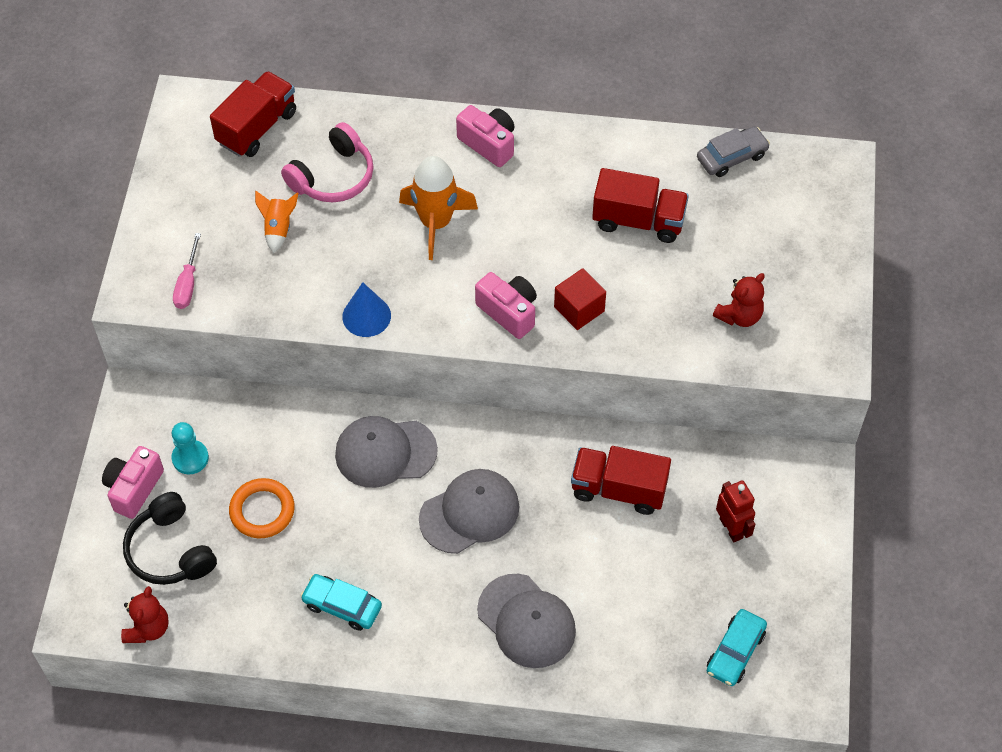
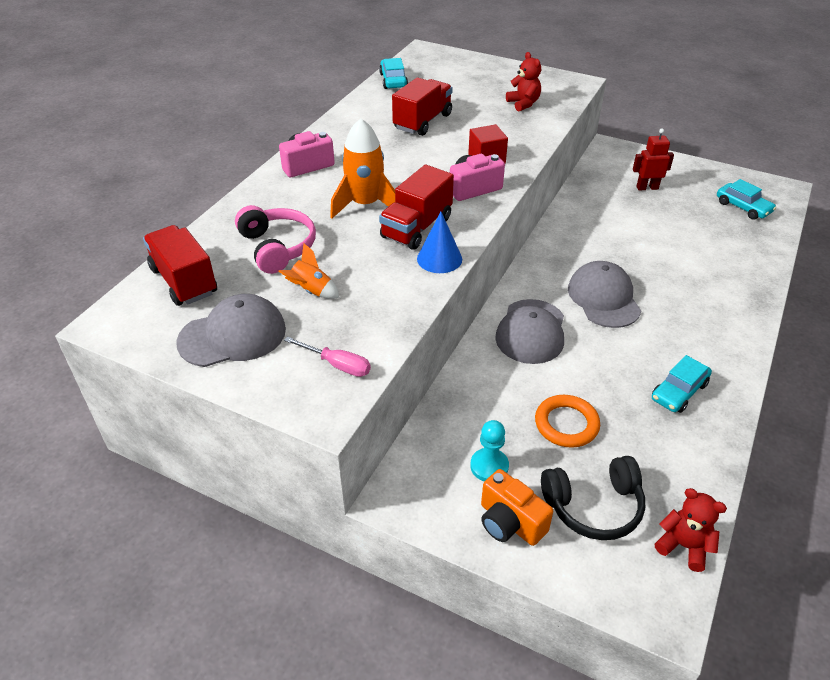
camera: 70 degrees left, 15 degrees down
pink camera [102,446,164,519] -> orange camera [481,469,553,546]
grey cap [477,574,576,668] -> grey cap moved to [176,294,286,367]
red truck [571,446,671,515] -> red truck moved to [379,165,454,250]
grey car [697,126,770,177] -> turquoise car [379,58,408,89]

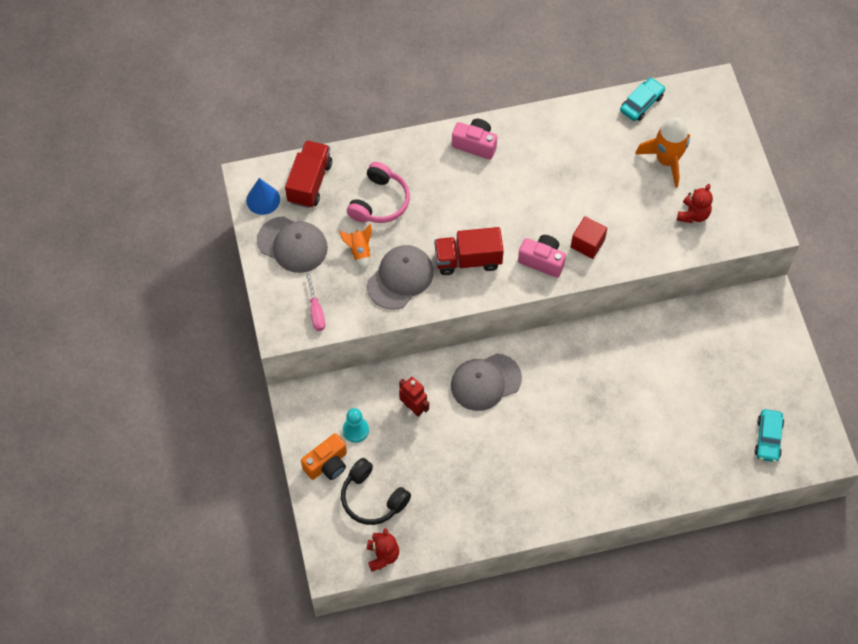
camera: 50 degrees right, 20 degrees up
orange rocket [330,118,395,218] -> orange rocket moved to [635,117,690,188]
red truck [392,78,453,136] -> none
blue cone [417,212,462,273] -> blue cone moved to [246,178,280,215]
orange camera [481,469,553,546] -> orange camera turned 135 degrees counterclockwise [301,433,347,480]
orange ring [535,395,600,448] -> none
grey cap [568,261,641,328] -> grey cap moved to [367,245,434,309]
red robot [633,129,674,191] -> red robot moved to [399,377,429,417]
turquoise car [652,355,712,413] -> none

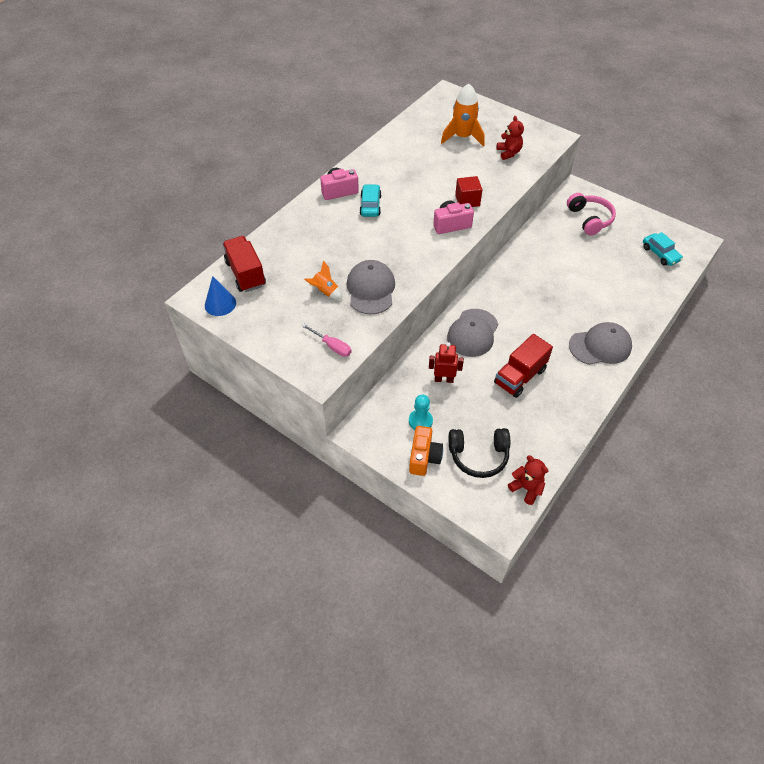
camera: 40 degrees left, 10 degrees down
grey cap [257,216,328,273] -> grey cap moved to [569,322,632,365]
pink headphones [347,162,410,223] -> pink headphones moved to [567,193,616,235]
red truck [434,227,504,275] -> red truck moved to [494,334,553,398]
turquoise car [620,78,665,121] -> turquoise car moved to [360,184,381,217]

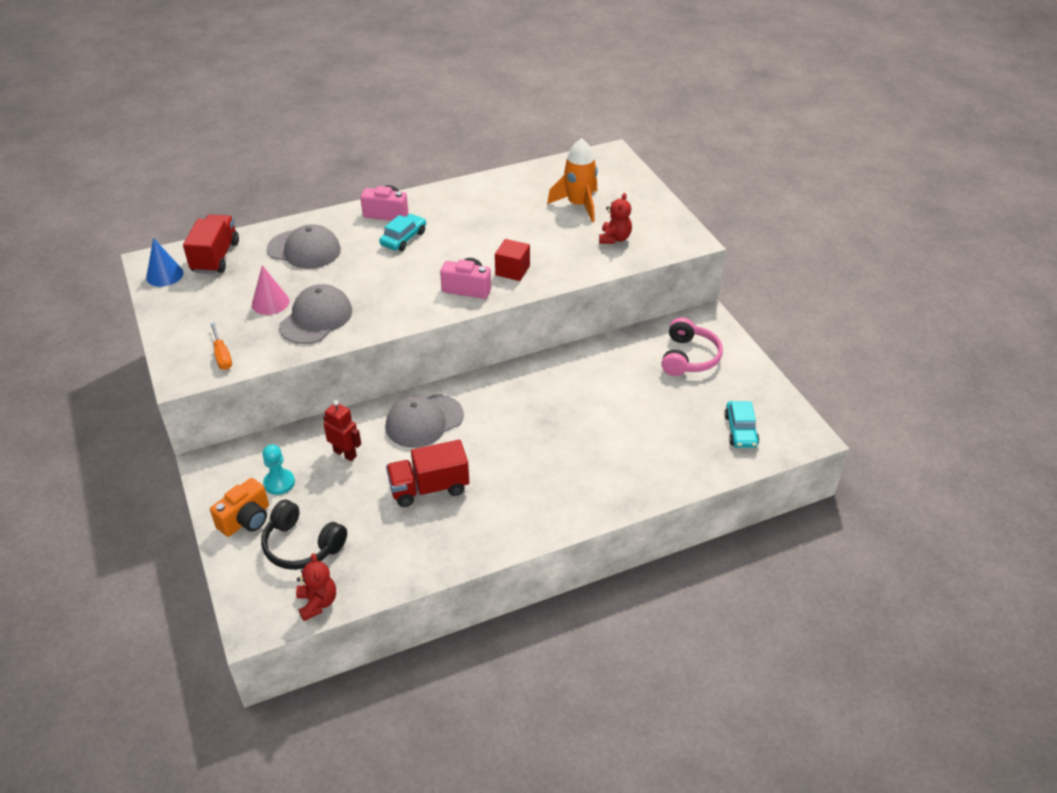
camera: 30 degrees right, 10 degrees down
pink screwdriver [302,324,352,357] -> orange screwdriver [210,322,232,370]
orange rocket [304,261,342,300] -> pink cone [252,265,290,315]
grey cap [569,322,632,365] -> grey cap moved to [267,224,341,269]

